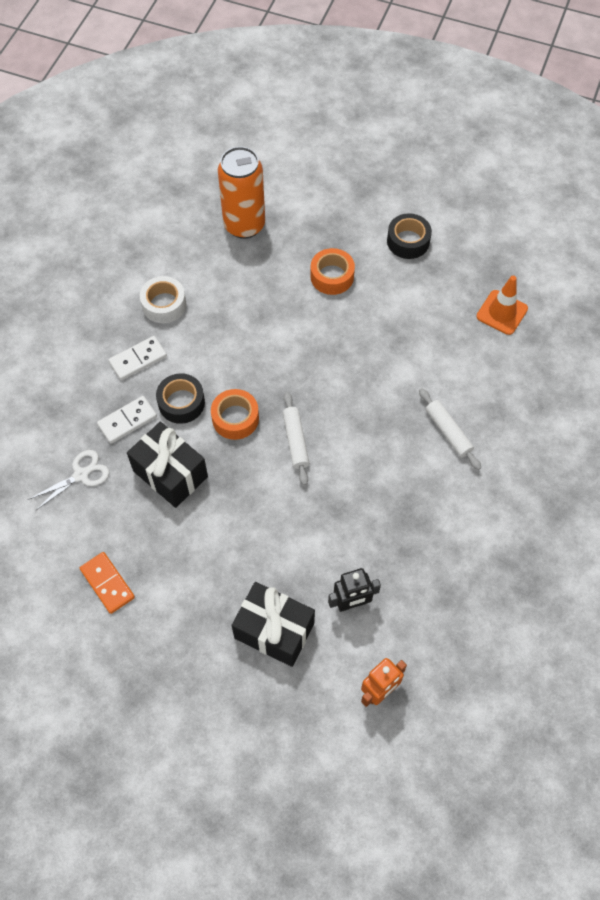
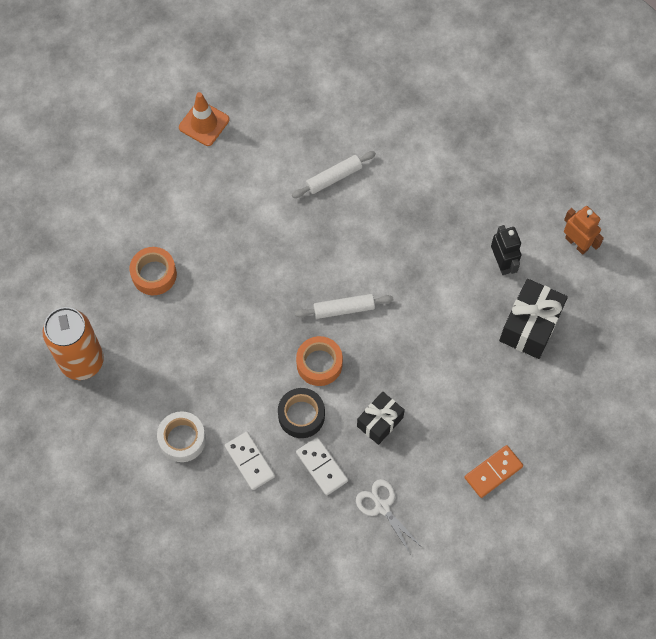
camera: 90 degrees left, 5 degrees up
black gift [127,422,208,508] -> black gift [357,391,405,445], size x0.65
black tape [387,213,432,259] -> none

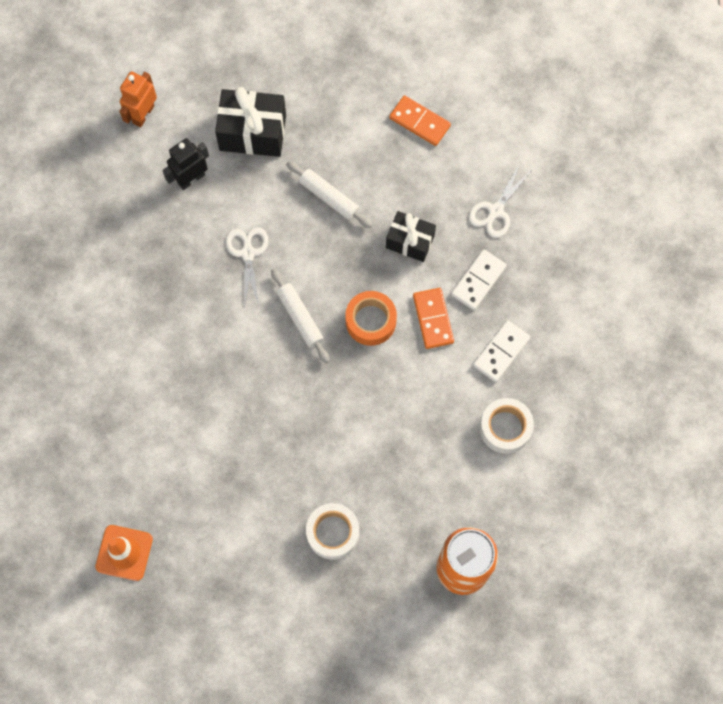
camera: 110 degrees left, 5 degrees up
orange tape [130,247,177,295] -> white tape [306,503,359,560]
black tape [278,388,325,438] -> orange domino [413,288,454,349]
white rolling pin [292,151,376,198] -> white rolling pin moved to [286,161,373,228]
none -> white scissors [226,227,269,309]

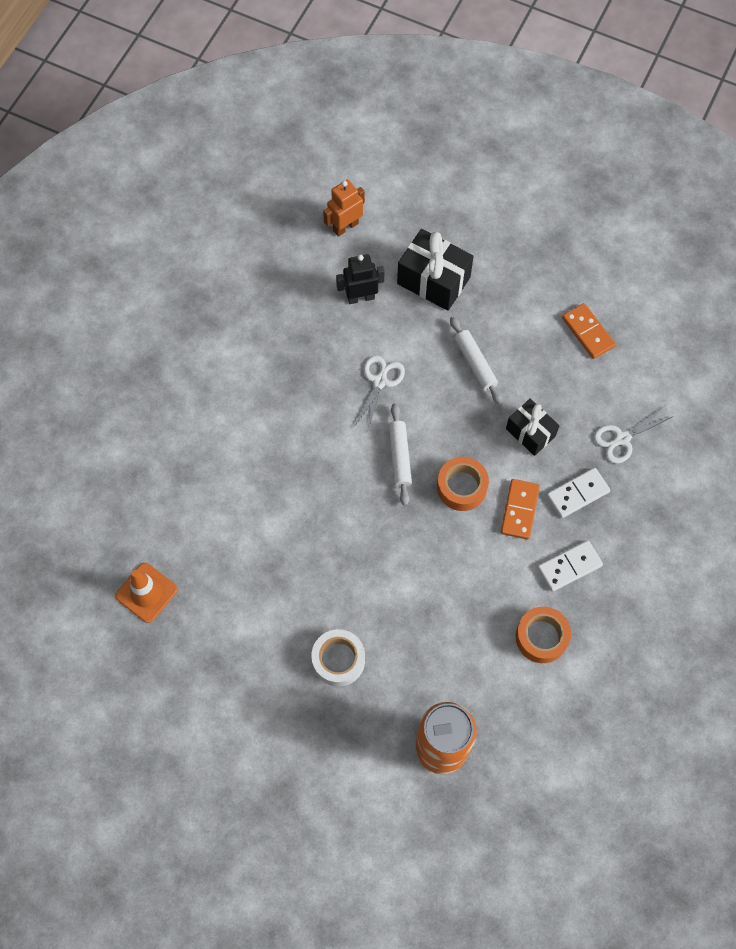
camera: 25 degrees right, 5 degrees down
white tape [480,398,534,454] -> orange tape [516,607,571,663]

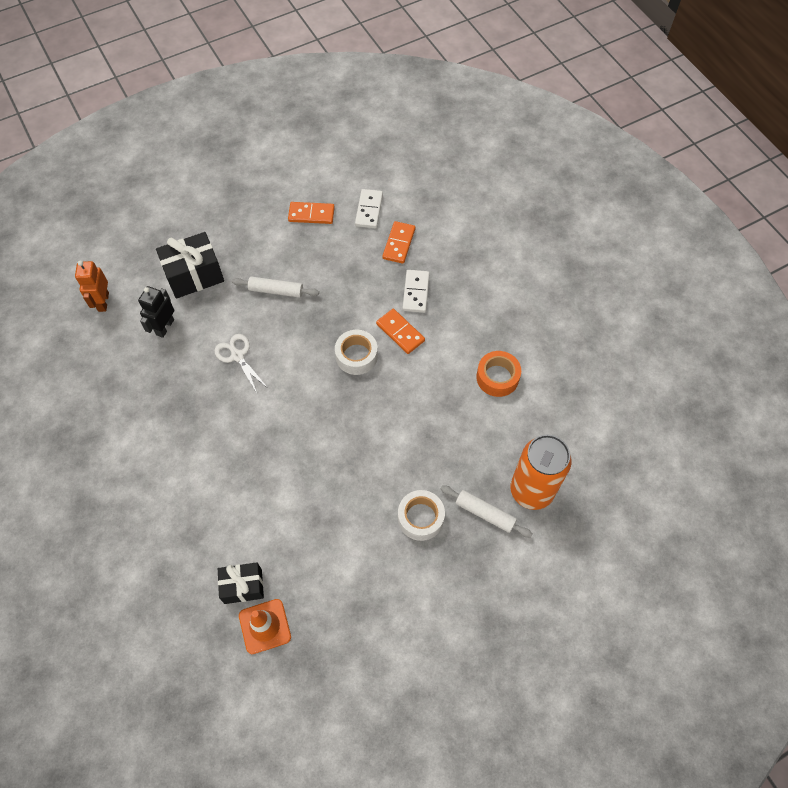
camera: 55 degrees left, 5 degrees down
white rolling pin [388,403,412,506] -> white rolling pin moved to [440,485,533,538]
orange tape [437,457,489,511] -> white tape [335,330,378,375]
black gift [506,399,559,456] -> black gift moved to [218,562,264,604]
white domino [537,540,603,592] -> white domino moved to [355,189,383,228]
white scissors [593,406,674,464] -> orange domino [382,221,415,264]

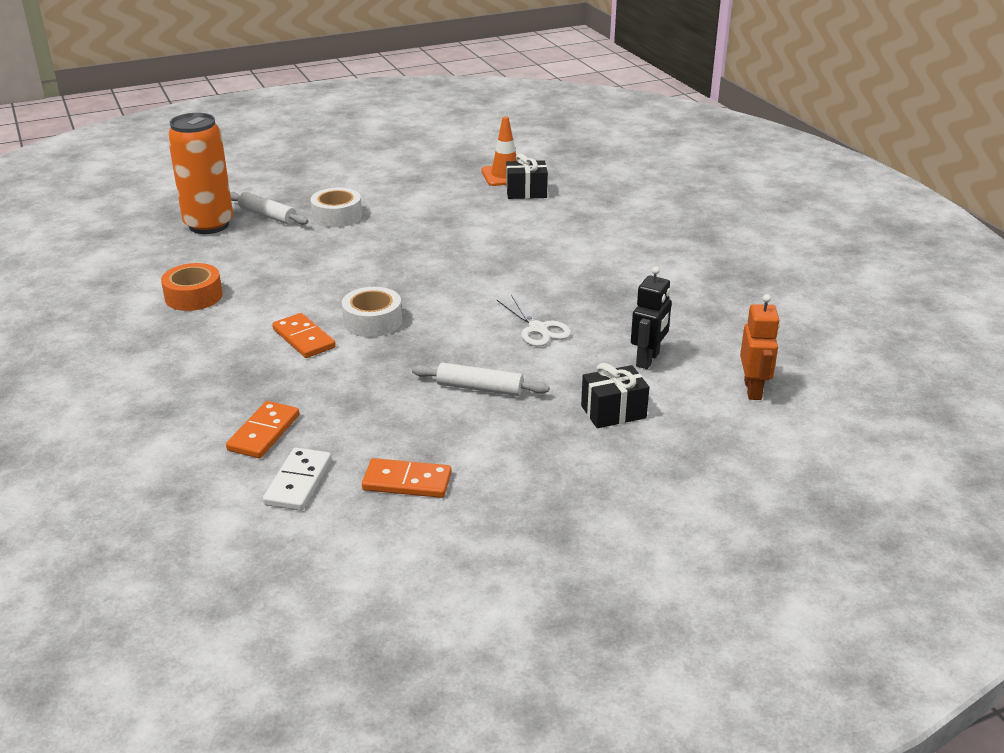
camera: 175 degrees left, 30 degrees down
black gift [156,232,224,299] -> black gift [581,363,649,428], size x0.65
white domino [402,270,430,313] -> none

